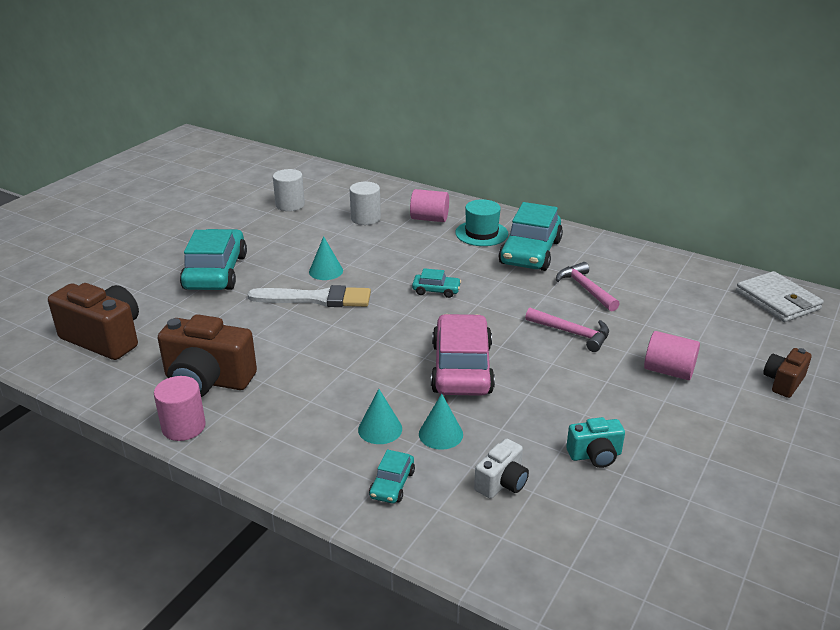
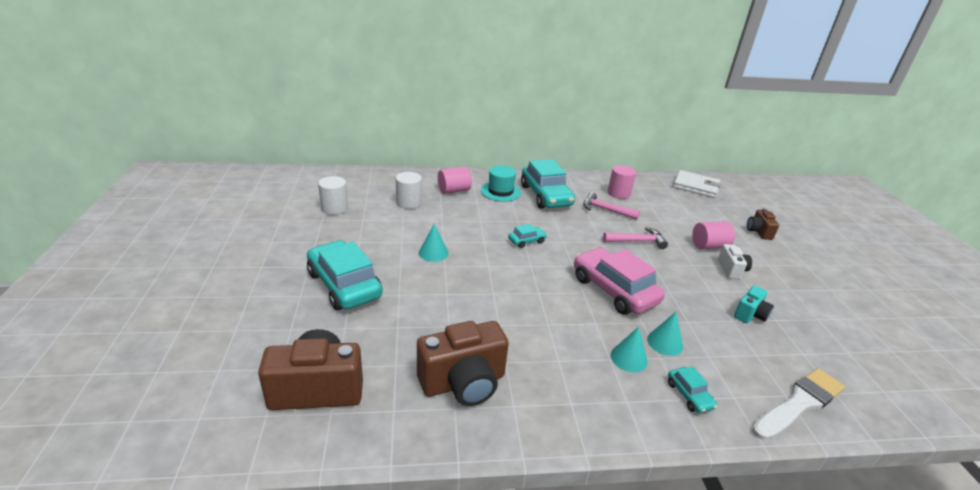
camera: 40 degrees left, 0 degrees up
pink cylinder [154,376,206,441] -> pink cylinder moved to [608,165,636,199]
white brush [247,285,371,307] -> white brush moved to [752,368,845,441]
white camera [474,439,529,499] -> white camera moved to [718,244,752,279]

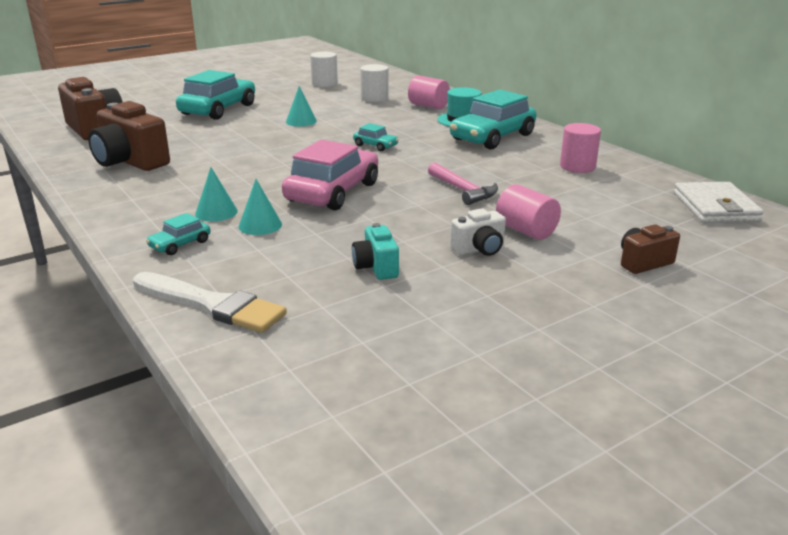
camera: 65 degrees right, 5 degrees down
pink hammer [583,192,640,220] -> none
turquoise camera [734,285,774,324] -> turquoise camera turned 60 degrees clockwise [352,223,399,280]

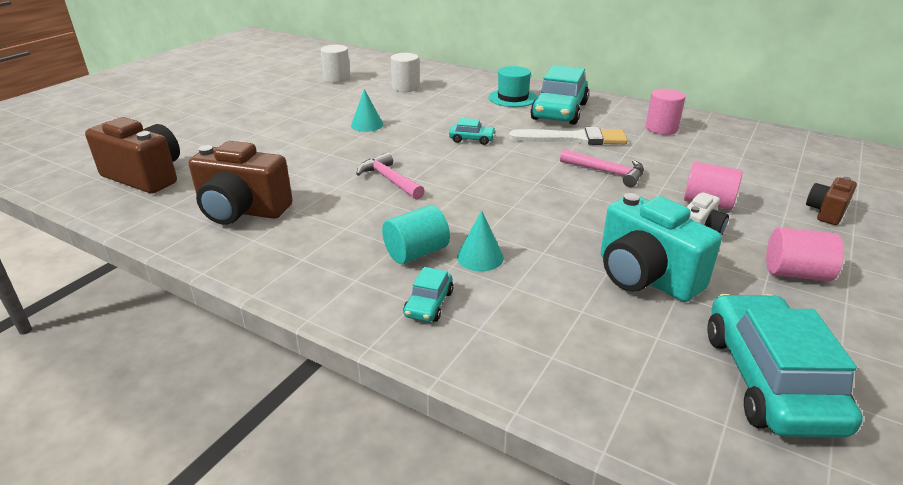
camera: 25 degrees left, 5 degrees up
white brush [133,272,287,333] -> white brush moved to [509,127,628,145]
turquoise car [176,70,255,120] -> turquoise car moved to [707,294,863,437]
turquoise cone [195,167,238,221] -> turquoise cylinder [382,205,450,264]
pink car [282,140,378,210] -> none
turquoise camera [352,223,399,280] -> turquoise camera [601,193,722,302], size x1.87
pink cylinder [408,76,450,109] -> pink cylinder moved to [766,227,844,281]
white wallet [674,182,764,223] -> none
none -> pink hammer [356,152,425,200]

